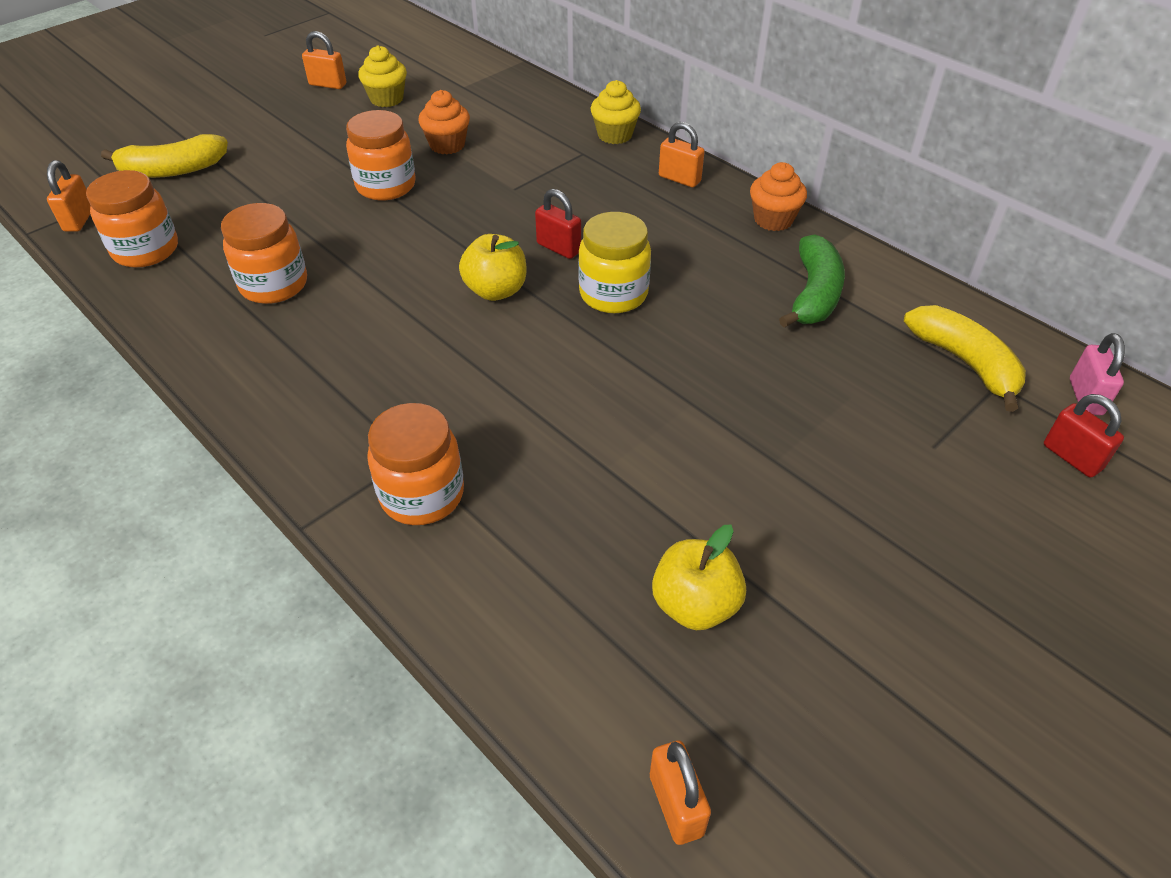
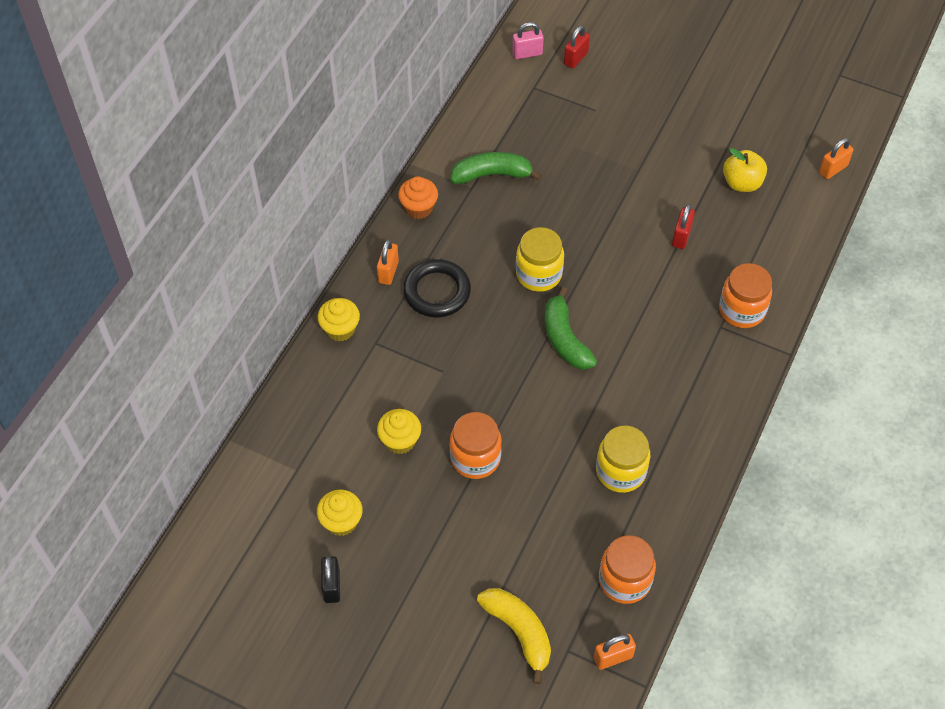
camera: 110 degrees left, 10 degrees up
orange jar [221,203,307,304] -> yellow jar [596,425,650,493]
orange padlock [302,31,346,89] -> black padlock [321,556,340,603]
orange cupcake [418,90,470,154] -> yellow cupcake [377,409,421,454]
yellow apple [459,234,527,301] -> green banana [545,287,597,370]
red padlock [535,189,581,259] -> red padlock moved to [672,204,695,249]
yellow banana [904,305,1026,412] -> none
none -> black ring [403,259,471,317]

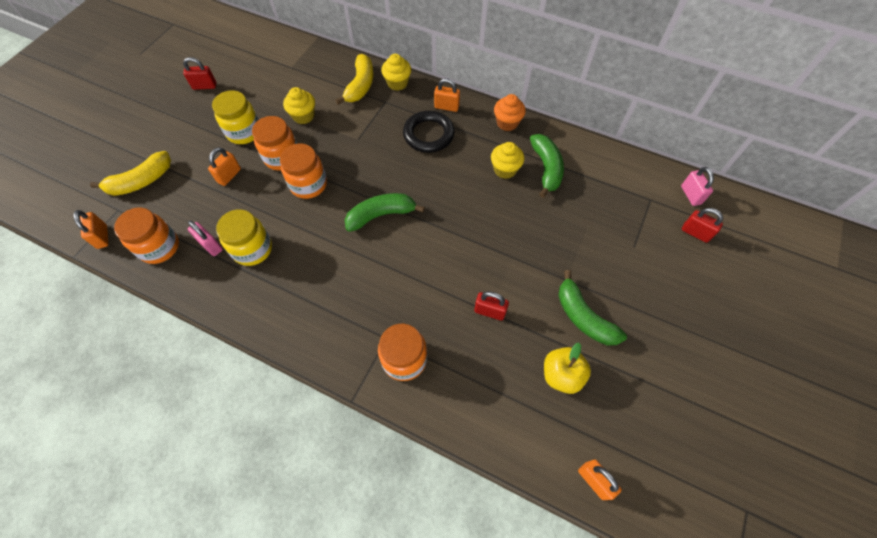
camera: 90 degrees right, 5 degrees up
yellow cupcake [317,490,363,536] -> yellow cupcake moved to [491,142,524,179]
black padlock [321,556,340,603] -> red padlock [183,57,216,90]
yellow jar [516,227,564,292] -> yellow jar moved to [212,90,259,144]
none -> pink padlock [188,221,223,256]
none -> orange padlock [208,147,241,186]
none -> orange jar [280,143,327,199]
none -> yellow banana [335,54,374,105]
none -> green banana [558,270,627,345]

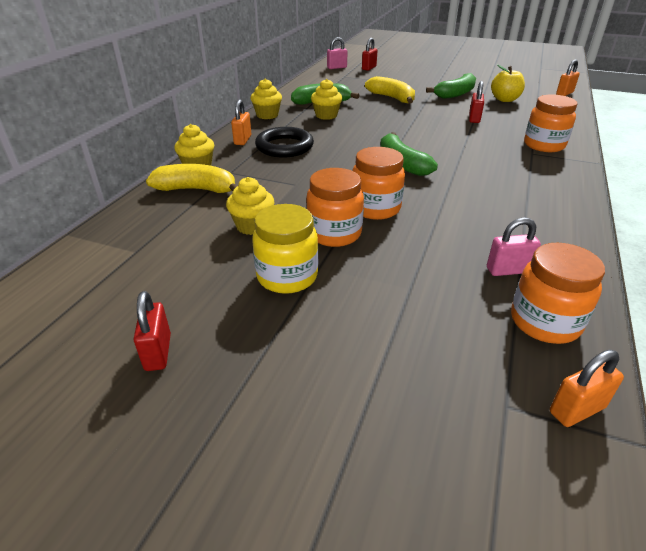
camera: 95 degrees left, 25 degrees down
yellow banana [90,151,171,196] -> yellow banana moved to [365,76,415,104]
pink padlock [188,221,223,256] -> pink padlock turned 45 degrees clockwise [487,217,541,276]
orange padlock [208,147,241,186] -> none
yellow jar [216,209,272,266] -> none
orange cupcake [494,94,526,131] -> yellow cupcake [250,78,282,119]

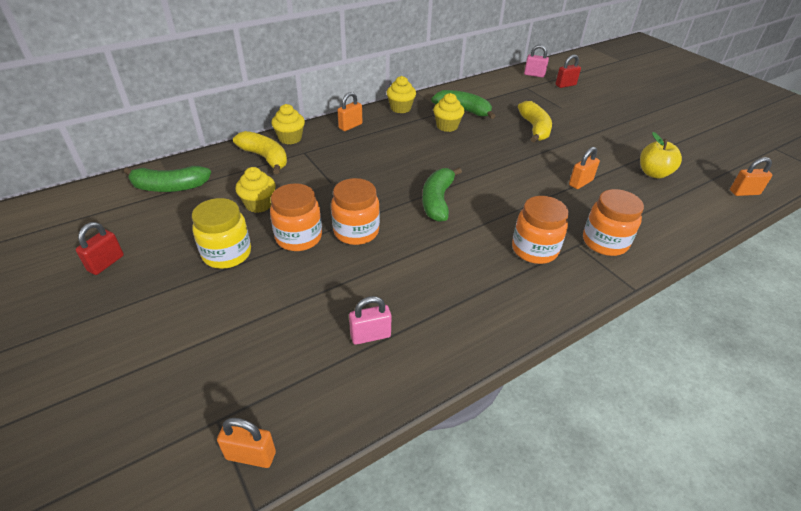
camera: 35 degrees right, 5 degrees up
black ring [255,127,314,158] -> none
green banana [426,73,476,99] -> green banana moved to [124,166,211,192]
red padlock [469,81,484,123] -> orange padlock [569,147,600,189]
pink padlock [487,217,541,276] -> pink padlock turned 45 degrees counterclockwise [349,296,392,345]
orange jar [511,243,605,344] -> orange jar moved to [512,196,569,264]

